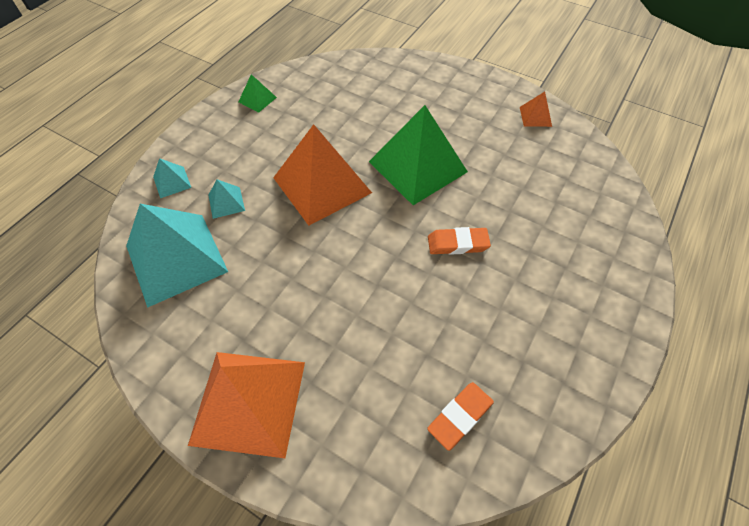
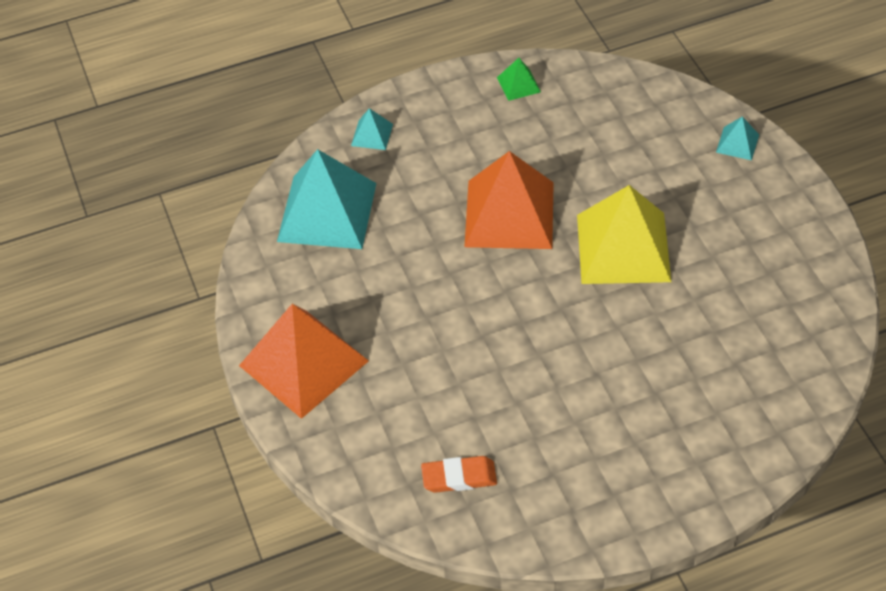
camera: 40 degrees right, 5 degrees down
turquoise pyramid [209,179,245,219] -> turquoise pyramid moved to [716,116,759,160]
green pyramid [369,105,468,205] -> yellow pyramid [577,185,672,284]
orange eraser [428,227,491,255] -> none
orange pyramid [520,92,552,127] -> none

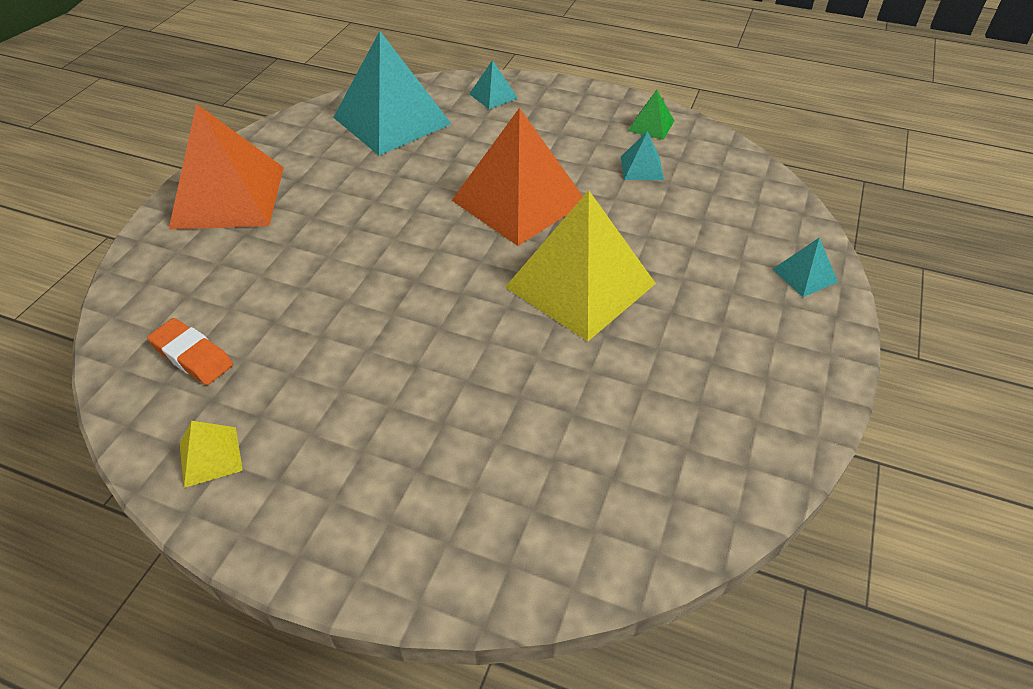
camera: 40 degrees right, 5 degrees down
none -> yellow pyramid [180,421,243,488]
none -> turquoise pyramid [621,131,664,180]

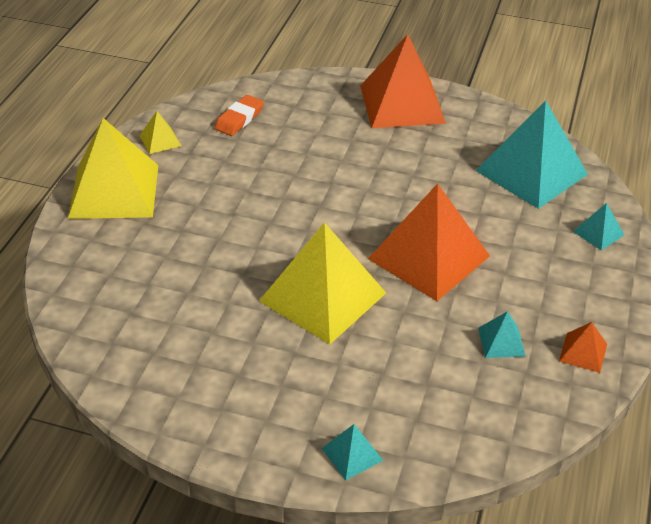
camera: 85 degrees right, 5 degrees down
green pyramid [628,90,674,140] -> orange pyramid [559,322,607,373]
none -> yellow pyramid [68,118,158,219]

